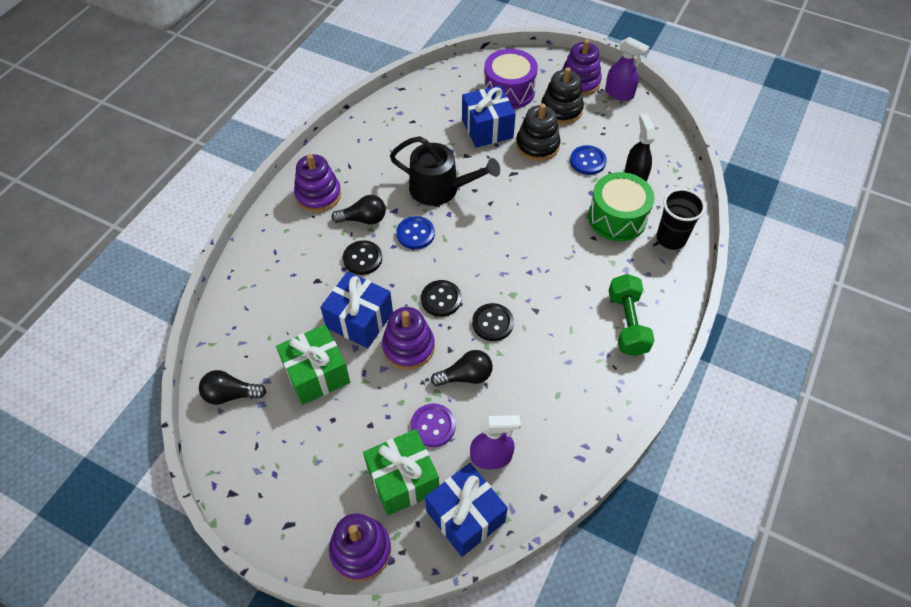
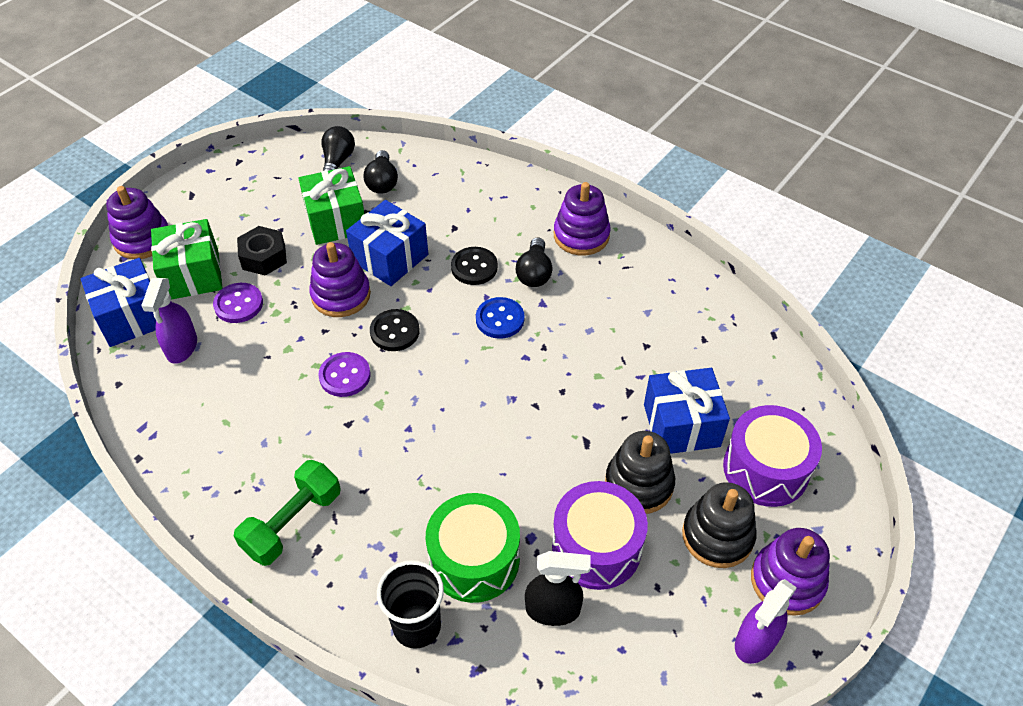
camera: 100 degrees right, 5 degrees down
black watering can [390,136,500,206] -> none
black light bulb [431,350,493,386] -> black light bulb moved to [364,150,398,194]
black button [472,303,514,341] -> purple button [318,352,371,397]
blue button [570,145,607,175] -> purple drum [552,481,648,590]
green dumbbell [608,274,655,356] -> green dumbbell turned 60 degrees counterclockwise [234,460,341,566]
none -> black nut [237,226,287,276]

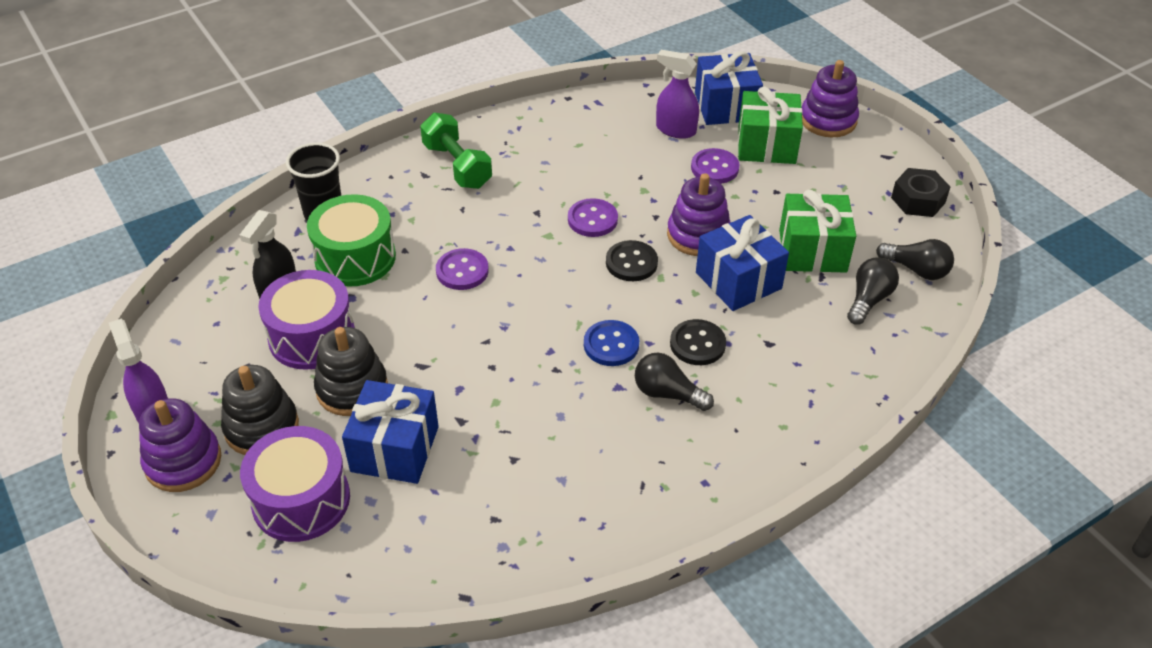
camera: 110 degrees right, 5 degrees down
black nut [237,226,287,276] -> black nut moved to [891,168,950,217]
black light bulb [364,150,398,194] -> black light bulb turned 105 degrees clockwise [847,257,899,324]
purple stacking toy [554,182,611,256] -> none
none -> purple button [436,248,489,290]

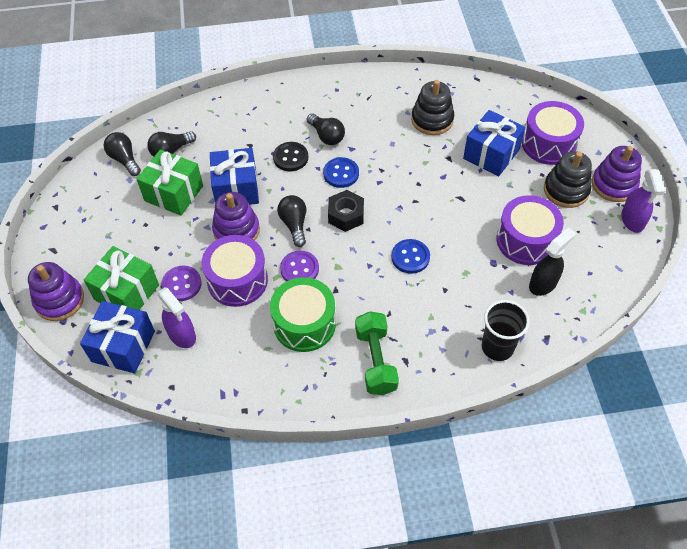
camera: 155 degrees left, 10 degrees up
green drum [307,194,396,287] -> green drum moved to [270,277,336,352]
black stacking toy [314,327,388,416] -> black stacking toy moved to [411,80,454,135]
purple button [436,248,489,290] -> blue button [391,239,430,274]
black button [606,240,658,281] -> black light bulb [277,195,306,247]
black nut [891,168,950,217] -> black nut moved to [328,190,364,232]
none -> purple drum [202,235,268,307]

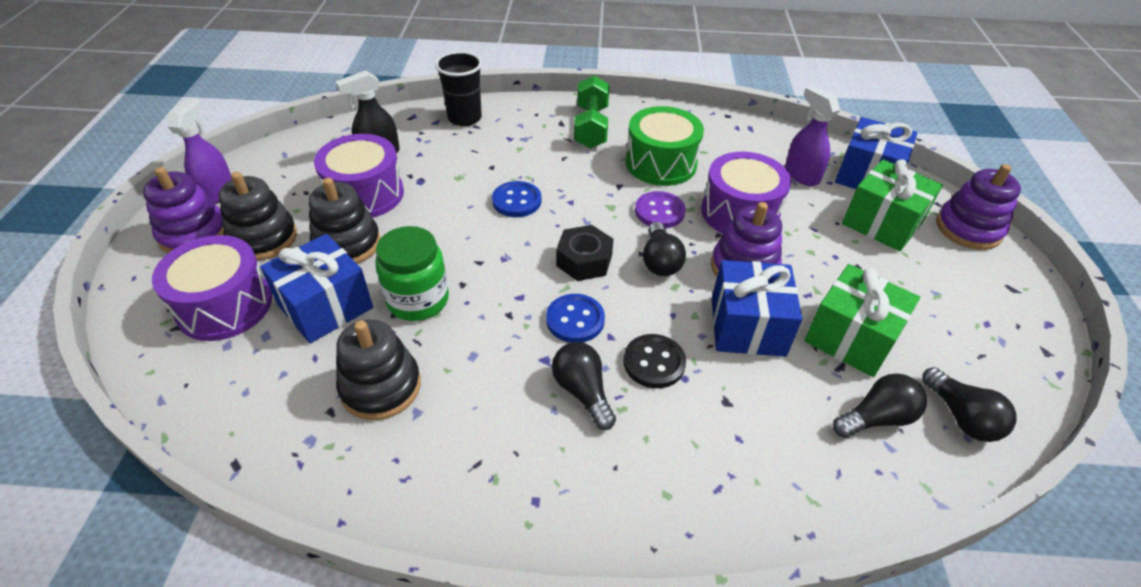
camera: 170 degrees left, 10 degrees down
purple button [161,266,202,301] -> none
none -> black stacking toy [309,178,381,264]
none -> green jar [375,226,449,321]

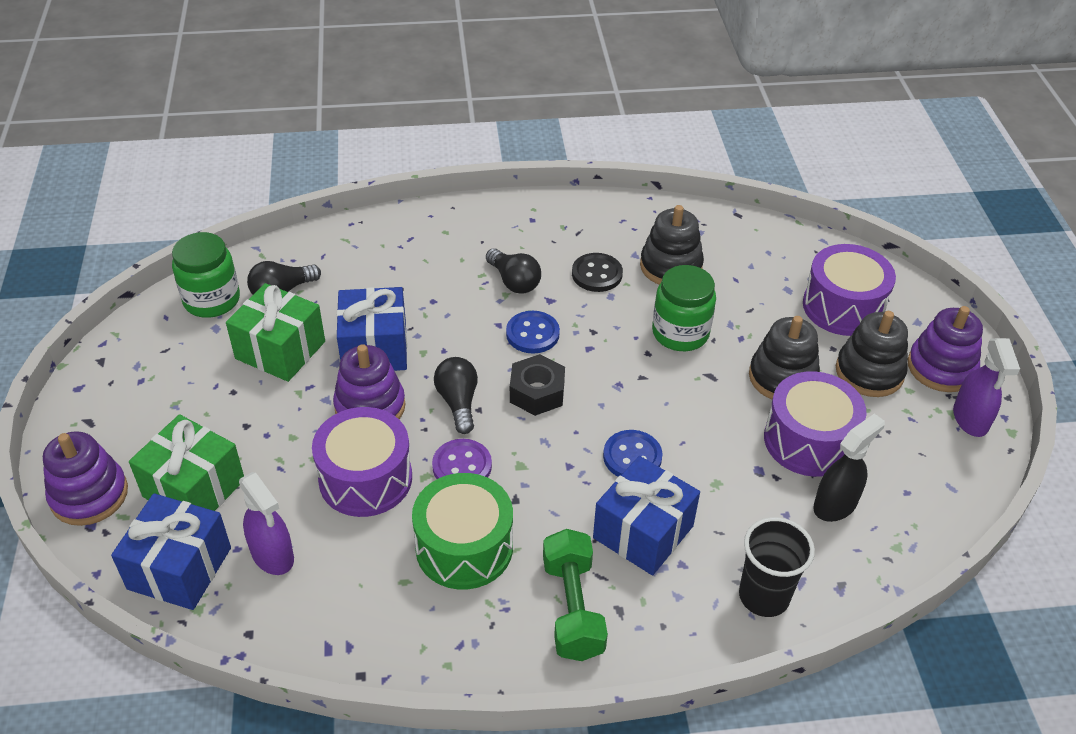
camera: 170 degrees right, 0 degrees up
blue gift [260,234,373,343] -> blue gift moved to [593,456,700,575]
black button [623,334,686,388] -> black button moved to [572,253,623,292]
black light bulb [922,367,1017,442] -> green jar [172,232,240,318]

